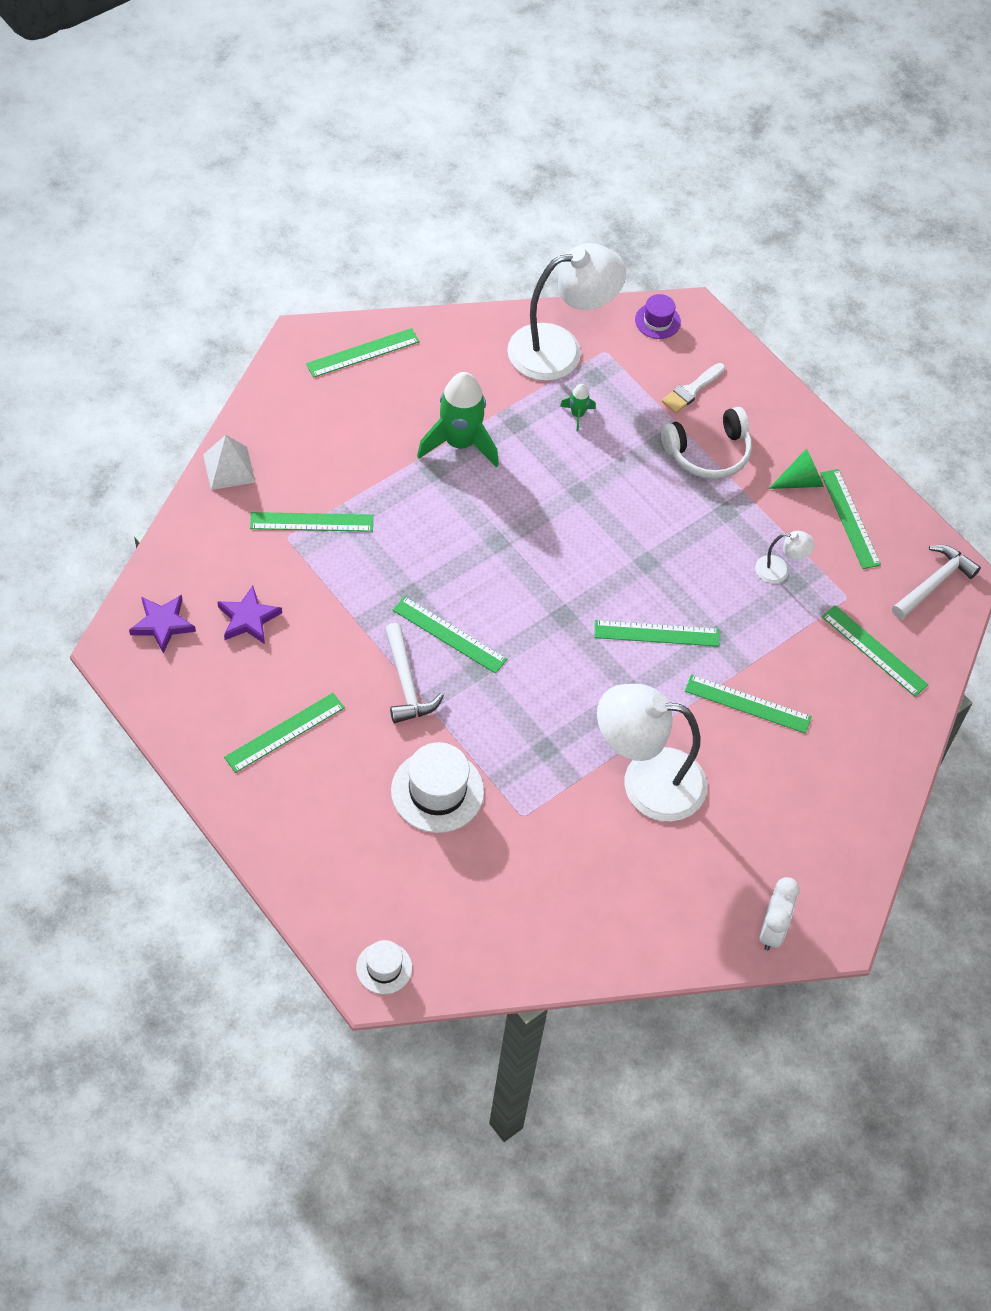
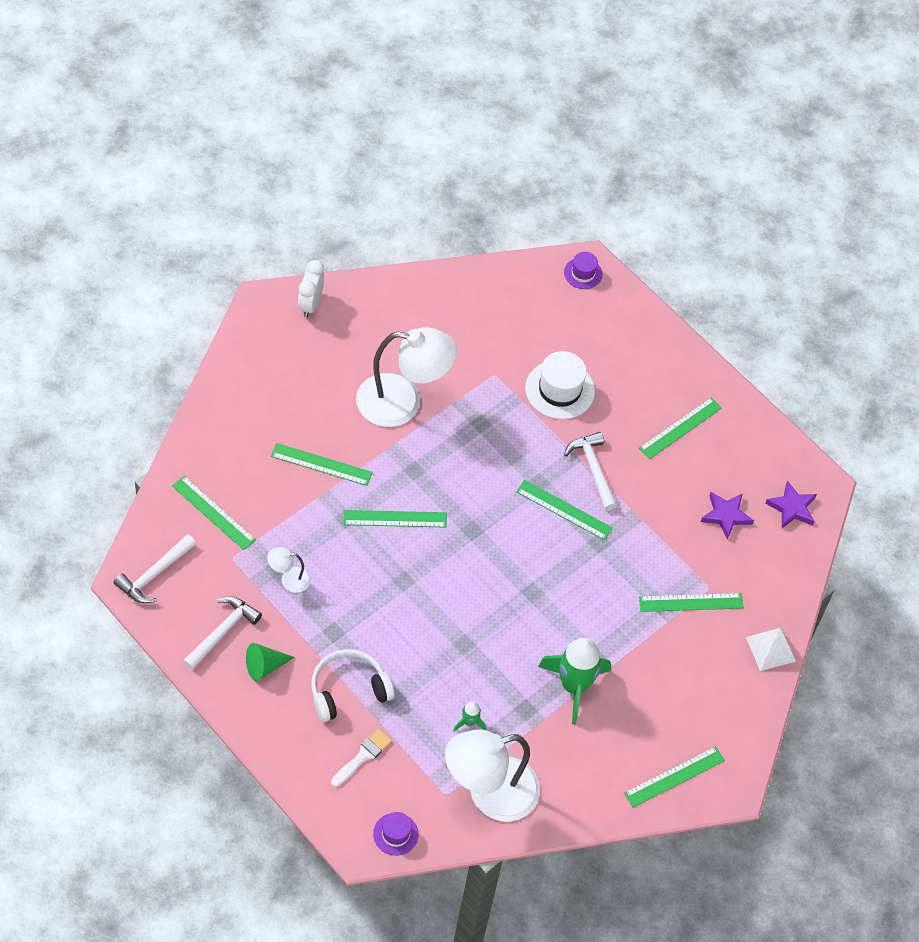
camera: 175 degrees right, 0 degrees up
white hat [356,940,412,994] -> purple hat [564,252,603,289]
green ruler [820,469,881,569] -> white hammer [183,596,262,670]

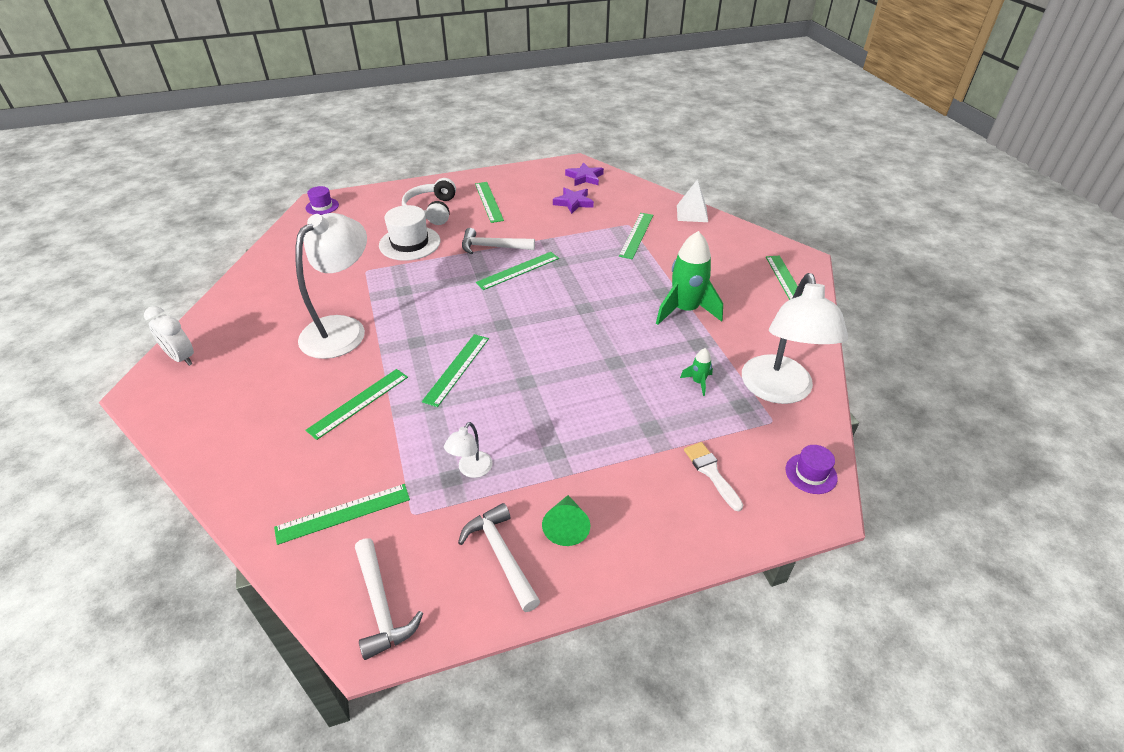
camera: 60 degrees left, 15 degrees down
white headphones [311,649,395,722] -> white headphones moved to [402,178,456,225]

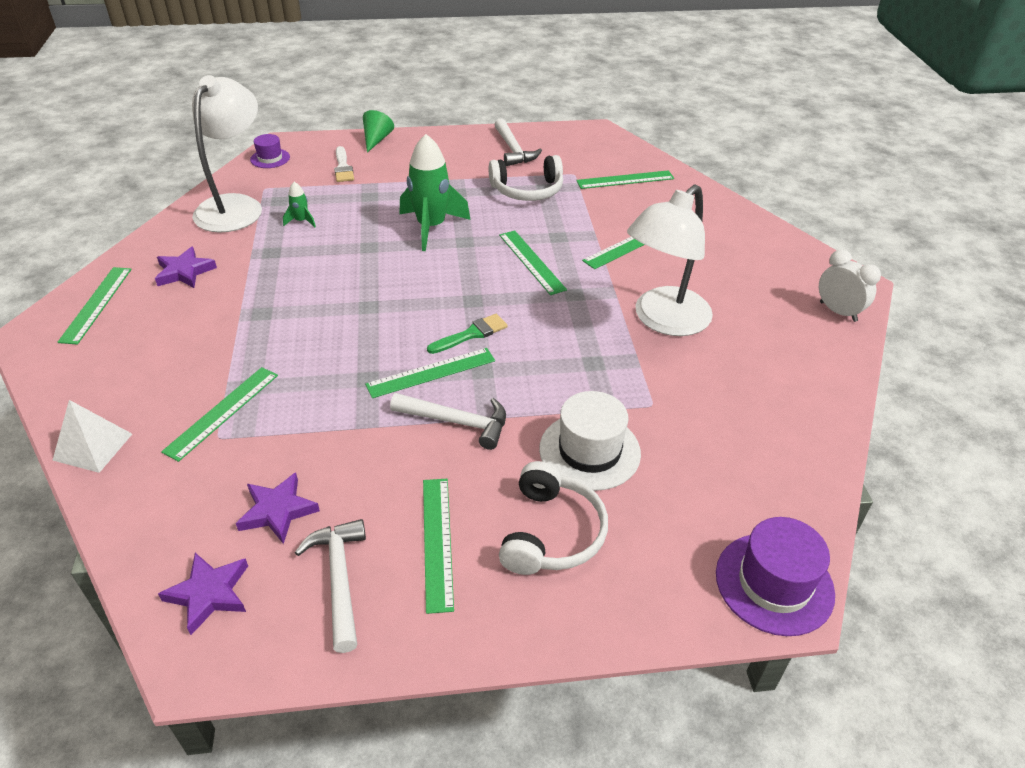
camera: 170 degrees left, 0 degrees up
purple hat [306,186,339,215] -> purple hat [716,517,835,636], size x1.75
white hammer [355,538,423,660] -> white hammer moved to [295,519,366,653]
green ruler [422,334,489,407] -> green ruler turned 60 degrees counterclockwise [499,230,567,295]
white lamp [444,422,493,478] -> white headphones [489,155,563,201]
green cone [542,495,590,546] -> green cone moved to [363,110,394,153]
green rocket [656,231,723,325] -> green rocket moved to [399,134,470,251]
none -> purple star [155,246,217,288]
none -> green brush [427,314,508,354]

